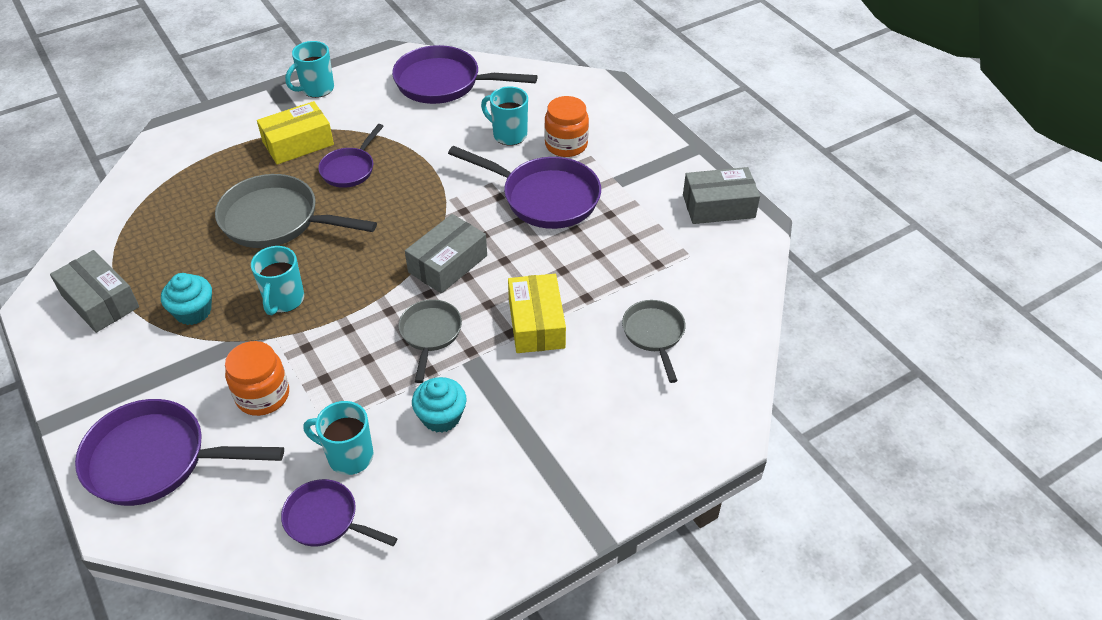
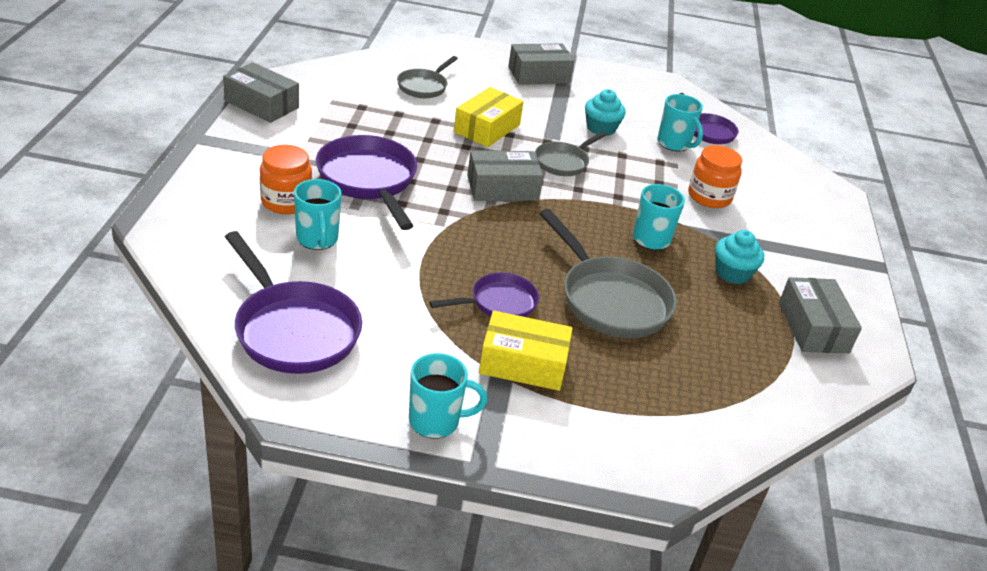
camera: 145 degrees left, 10 degrees down
purple pan [75,399,284,506] -> none
none -> grey box [508,43,574,84]

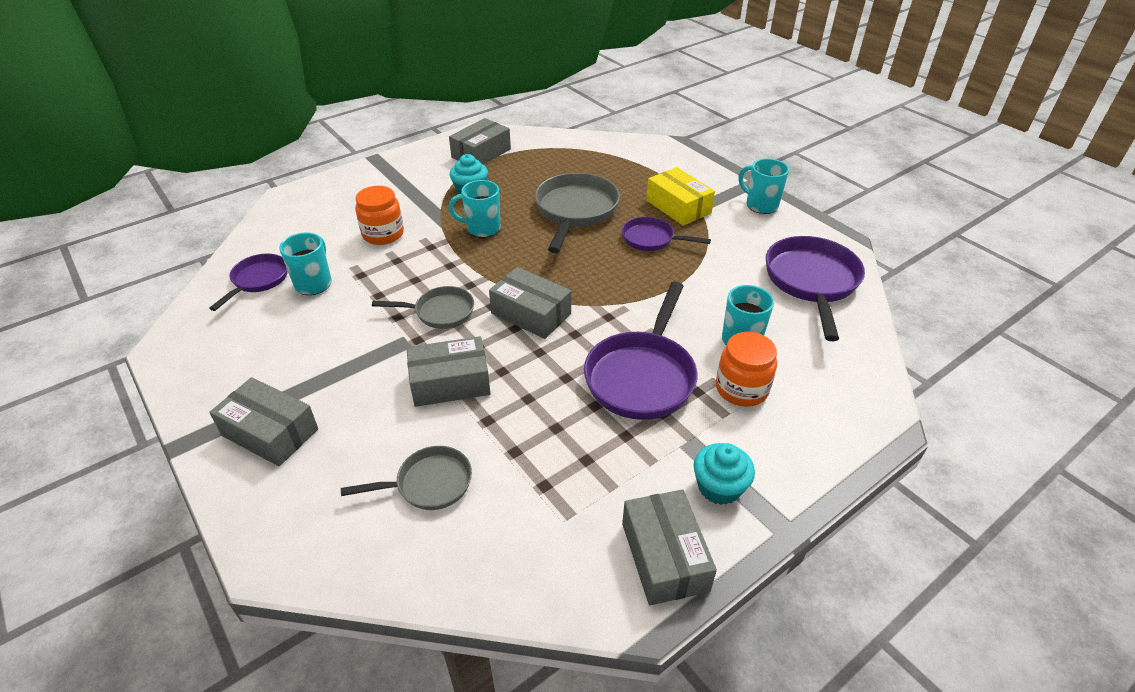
camera: 130 degrees left, 5 degrees up
yellow box [454,87,524,147] -> grey box [407,336,491,407]
turquoise cupcake [585,89,626,136] -> turquoise cupcake moved to [694,443,755,505]

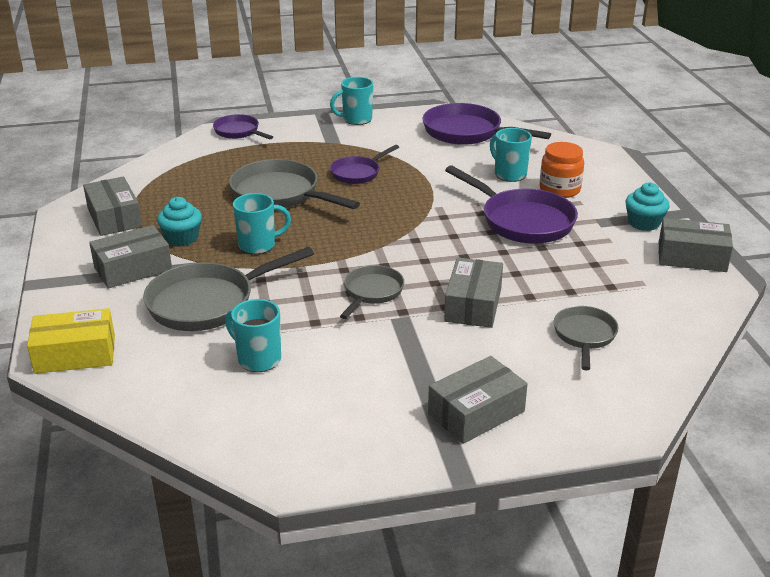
camera: 65 degrees left, 10 degrees down
purple pan [209,254,288,311] -> purple pan moved to [213,114,273,139]
orange jar [355,186,404,245] -> grey pan [143,247,314,331]
turquoise mug [448,180,500,238] -> turquoise mug turned 135 degrees counterclockwise [233,193,291,254]
grey box [489,267,571,339] -> grey box moved to [89,225,172,288]
yellow box [646,167,715,226] -> yellow box moved to [27,308,115,374]

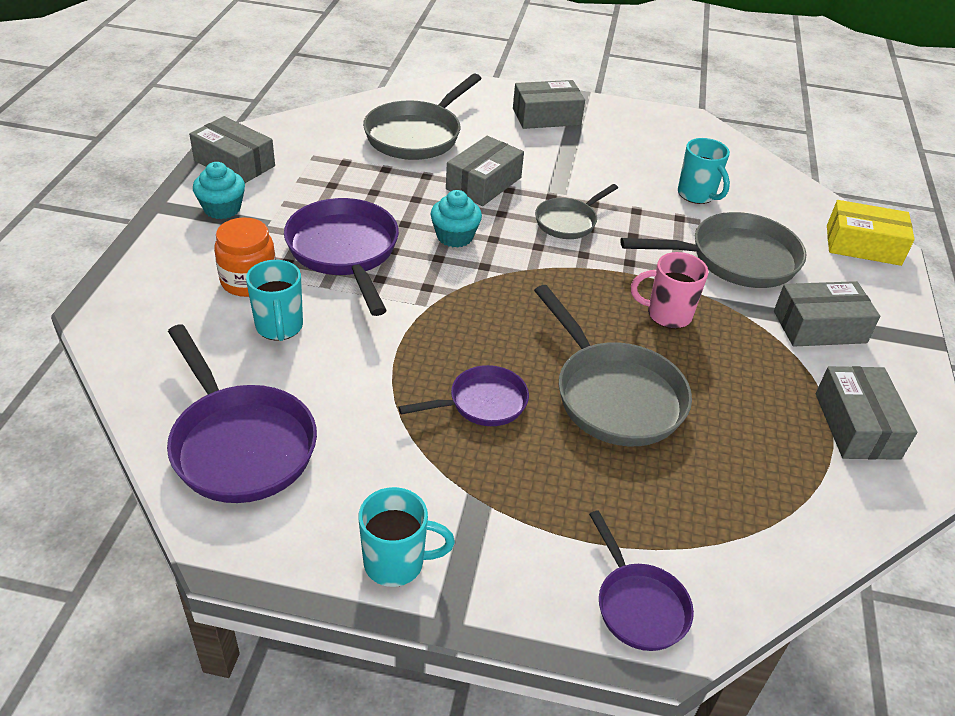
camera: 160 degrees left, 10 degrees up
turquoise cupcake [157,197,202,246] -> turquoise cupcake moved to [431,190,482,248]
turquoise mug [233,193,291,254] -> pink mug [631,252,708,329]
grey pan [554,306,619,370] -> grey pan [363,73,482,160], size x1.72

